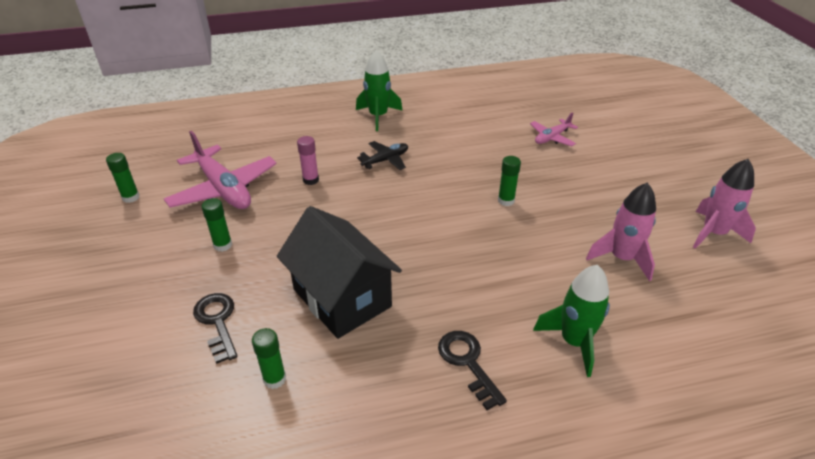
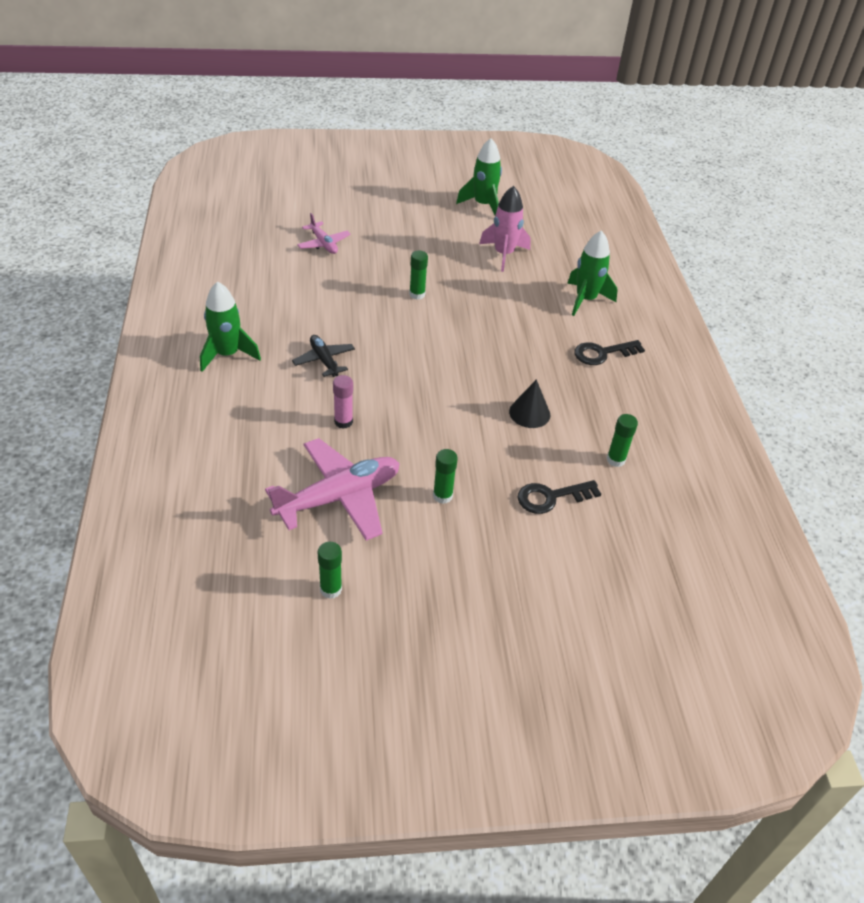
camera: 85 degrees left, 5 degrees up
black house [277,206,402,339] -> black cone [509,379,550,428]
pink rocket [693,159,756,249] -> green rocket [456,138,502,215]

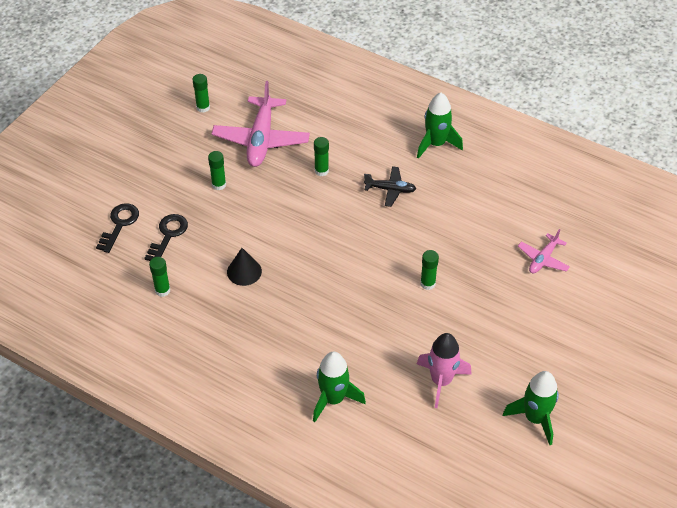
camera: 130 degrees right, 5 degrees up
pink plane [297,213,351,254] -> pink plane turned 60 degrees counterclockwise [518,229,570,273]
pink glue stick [333,375,353,429] -> green glue stick [314,137,329,176]
black key [574,340,645,365] -> black key moved to [96,203,139,253]

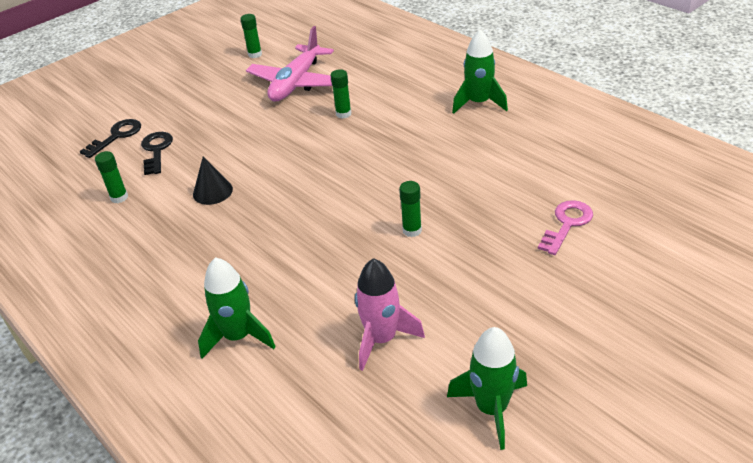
camera: 20 degrees right, 10 degrees down
black key [144,214,188,261] -> black key turned 45 degrees counterclockwise [141,132,173,175]
green glue stick [208,151,226,190] -> none
black plane [364,166,416,207] -> none
pink plane [518,229,570,273] -> pink key [538,200,593,255]

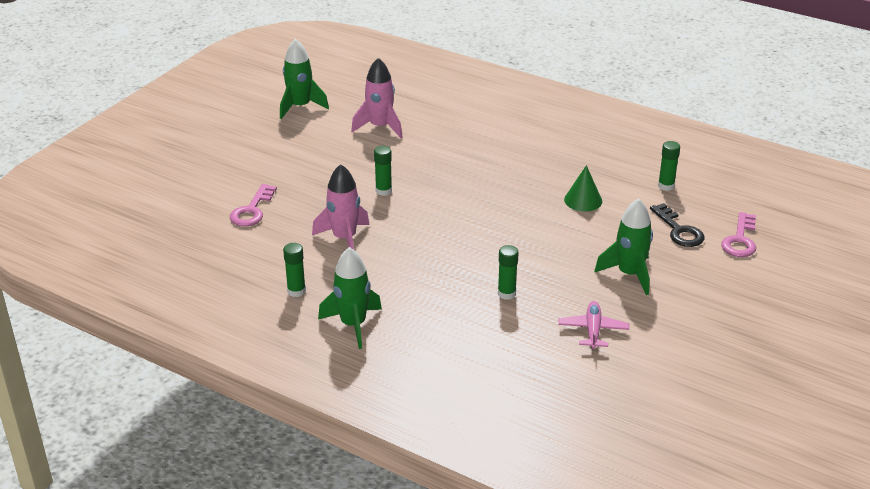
camera: 160 degrees right, 5 degrees down
black key [80,119,141,158] -> pink key [721,212,756,257]
black cone [193,156,233,205] -> green cone [564,165,602,211]
green rocket [198,257,276,359] -> green rocket moved to [594,198,653,295]
green glue stick [240,14,262,58] -> green glue stick moved to [283,243,306,297]
pink plane [246,26,334,101] -> pink plane [558,301,629,349], size x0.53
none -> pink rocket [312,164,370,250]

